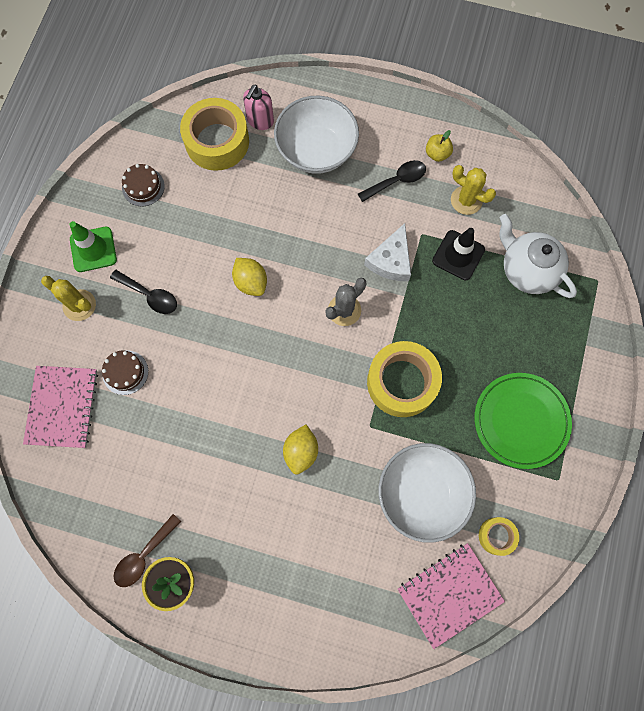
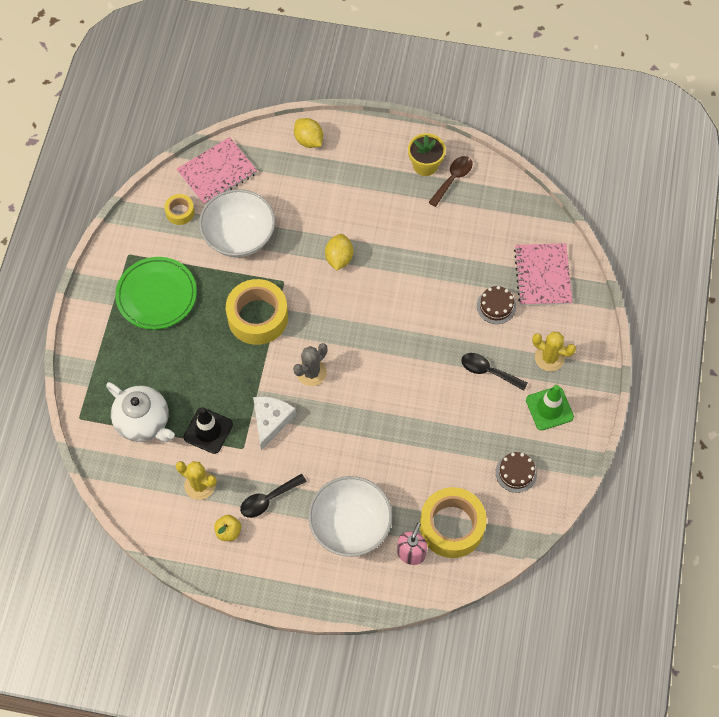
camera: 175 degrees right, 10 degrees down
yellow lemon [232,258,267,296] -> yellow lemon moved to [294,118,323,148]

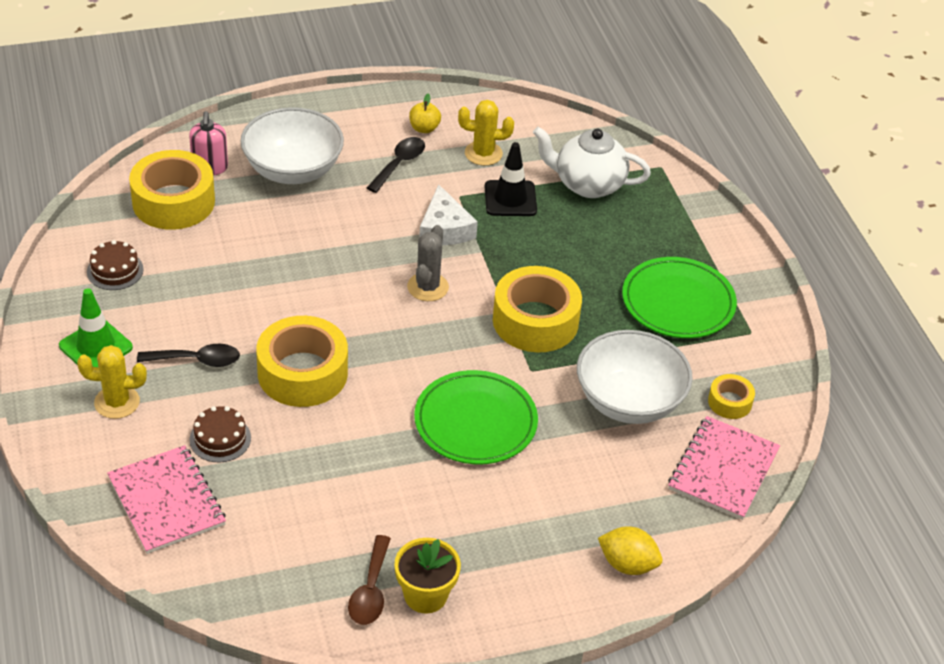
camera: 150 degrees right, 20 degrees down
yellow lemon [325,234,353,271] -> green plate [414,370,538,464]
none -> yellow tape [256,316,348,407]

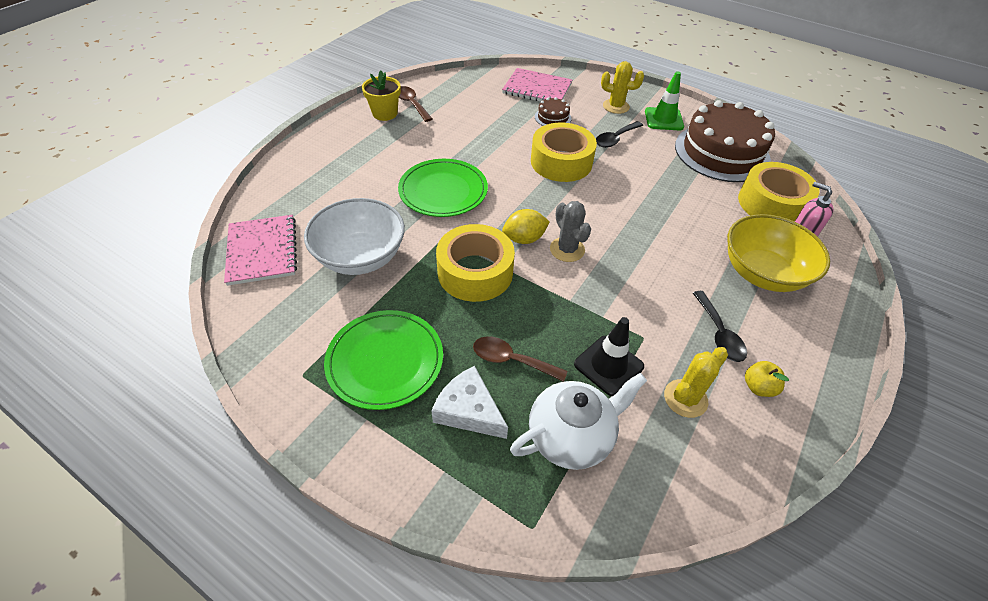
camera: 140 degrees right, 5 degrees up
yellow cactus [77,345,147,419] -> yellow cactus turned 60 degrees clockwise [601,61,644,114]
brown cake [87,240,144,290] -> brown cake [675,100,775,182], size x2.38
white bowl [240,107,344,184] -> yellow bowl [727,214,830,292]
white cheese [419,184,478,245] -> white cheese moved to [431,366,508,439]
yellow lemon [598,526,662,575] -> yellow lemon moved to [502,209,550,244]
yellow tape [708,374,755,419] -> none
none -> brown spoon [473,336,568,382]

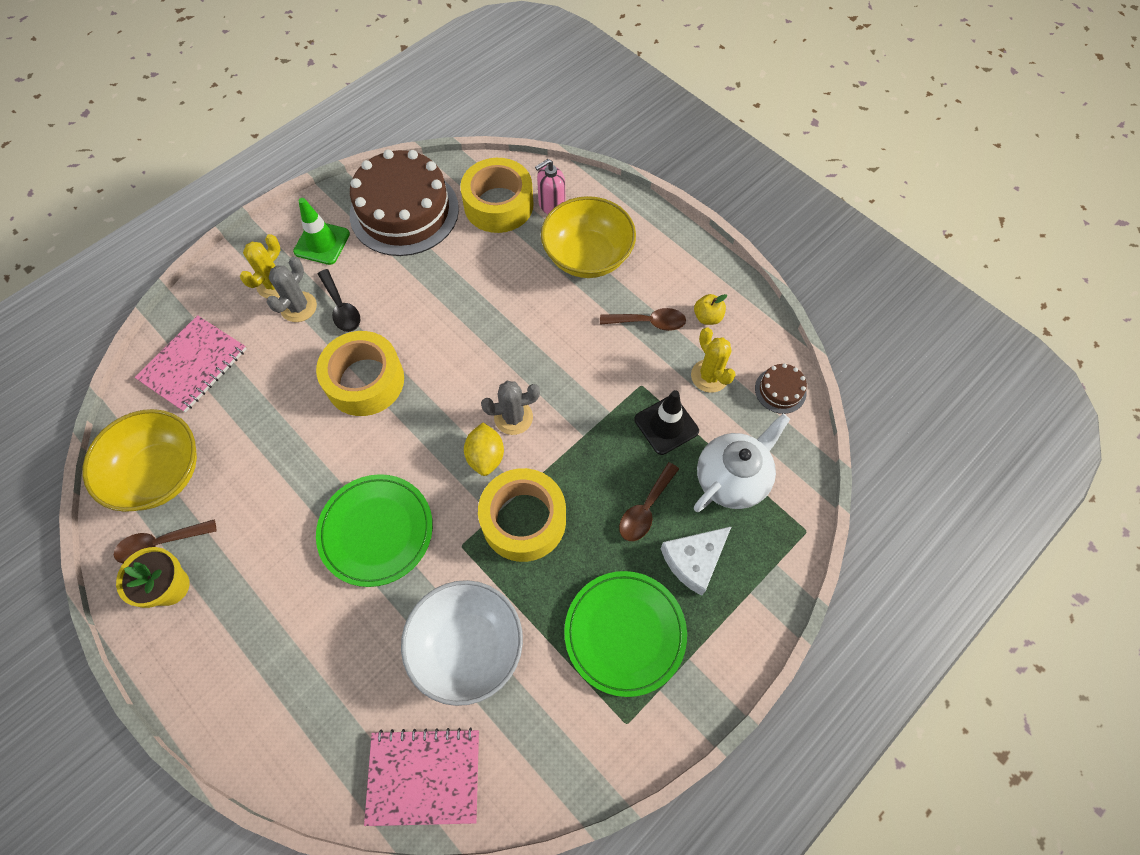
camera: 75 degrees left, 15 degrees up
white teapot [510,373,647,470] -> white teapot turned 60 degrees clockwise [694,414,790,512]
brown cake [535,97,571,126] -> brown cake moved to [755,364,807,414]
black spoon [693,291,747,362] -> brown spoon [600,308,686,331]
none -> yellow bowl [83,409,197,512]
none -> grey cactus [267,257,317,322]

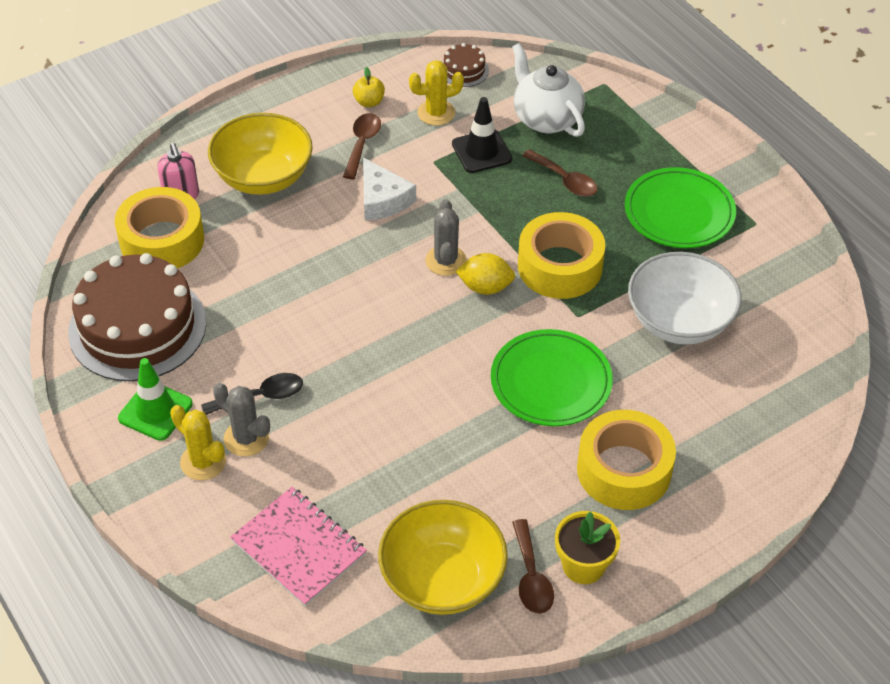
camera: 80 degrees left, 15 degrees down
yellow tape [316,331,404,416] -> yellow tape moved to [577,410,676,510]
pink notebook [364,727,479,826] -> none
white cheese [660,526,732,596] -> white cheese moved to [363,158,416,220]

